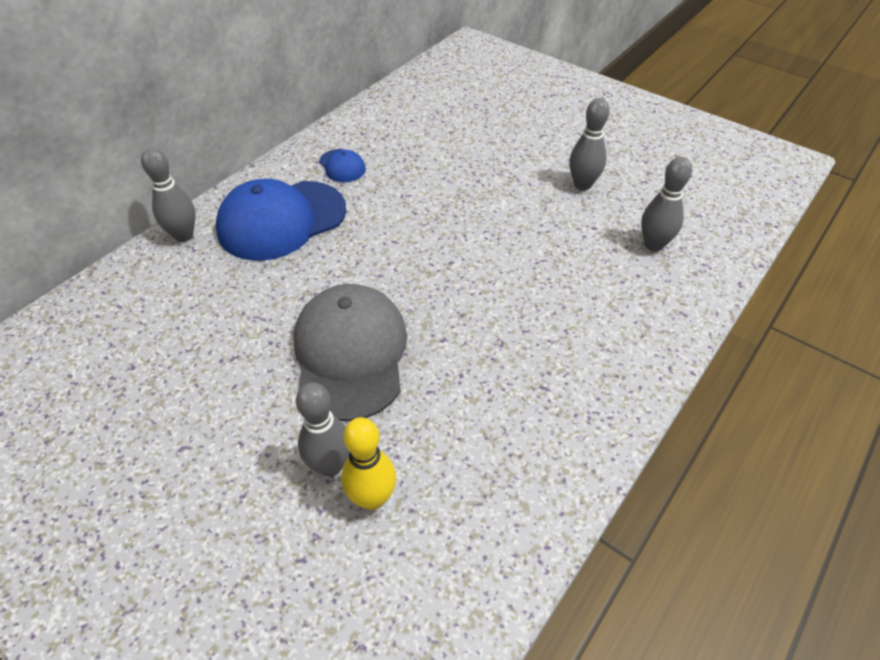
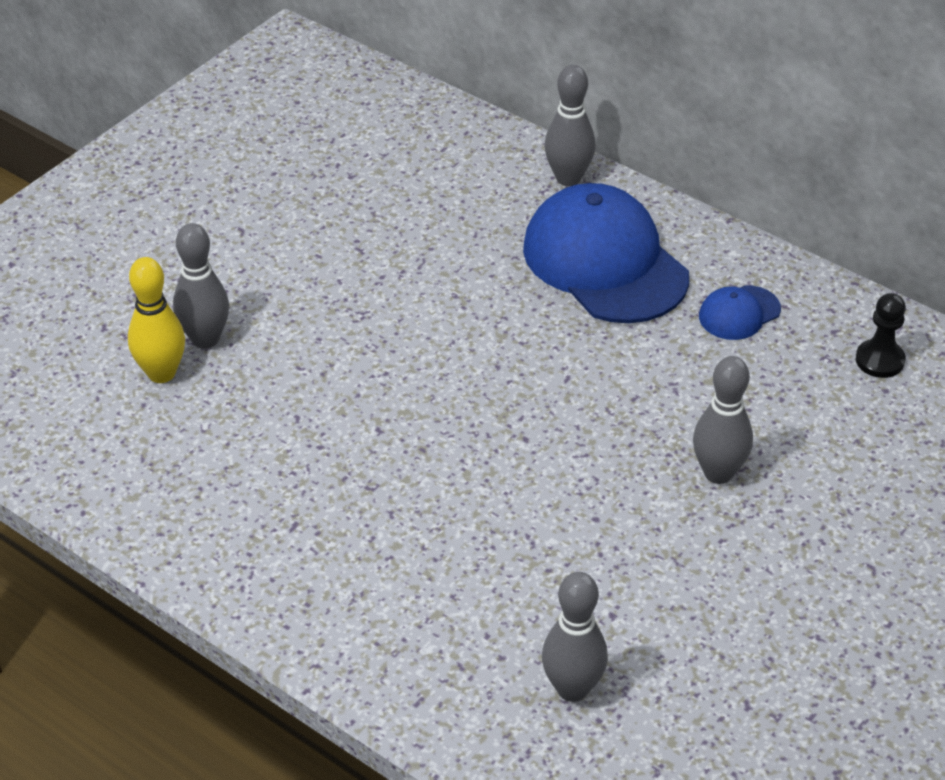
camera: 90 degrees right, 5 degrees down
grey cap [293,284,407,422] -> none
grey bowling pin [569,98,610,190] -> grey bowling pin moved to [693,356,753,484]
none -> black pawn [856,293,906,378]

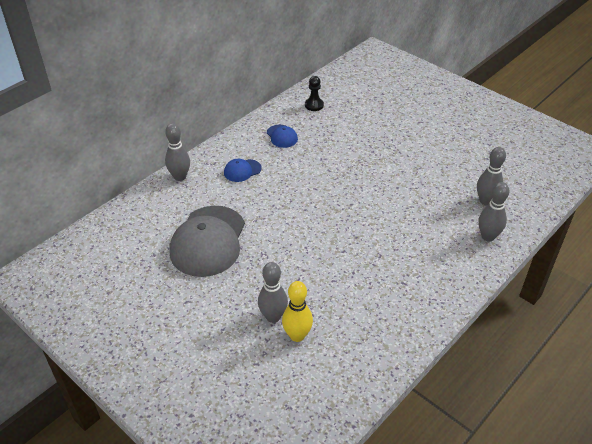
camera: 85 degrees left, 0 degrees up
blue cap [523,183,689,323] -> blue cap [224,159,262,182], size x0.45
grey bowling pin [693,356,753,484] -> grey bowling pin moved to [478,182,510,242]
none -> grey cap [169,206,245,277]

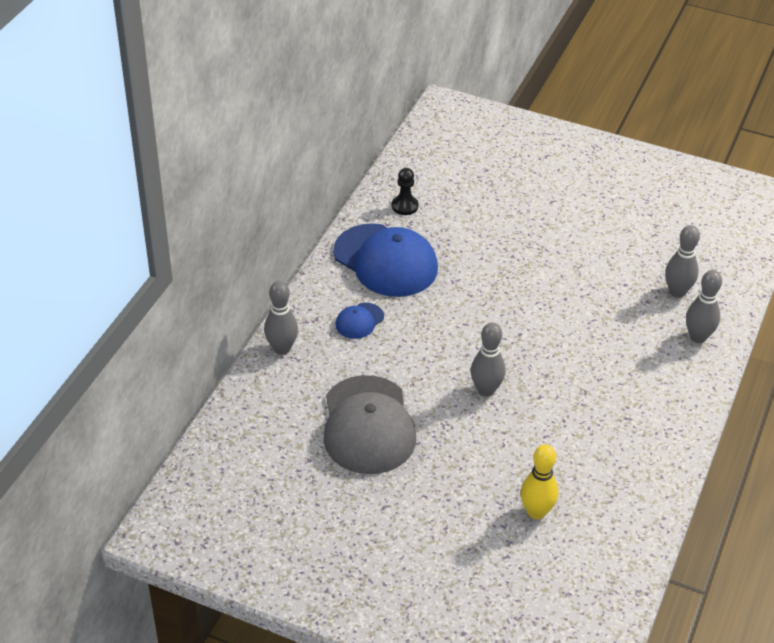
camera: 20 degrees left, 0 degrees up
grey bowling pin [258,262,288,323] -> grey bowling pin moved to [470,322,506,397]
blue cap [267,125,298,148] -> blue cap [333,223,438,297], size x2.21

